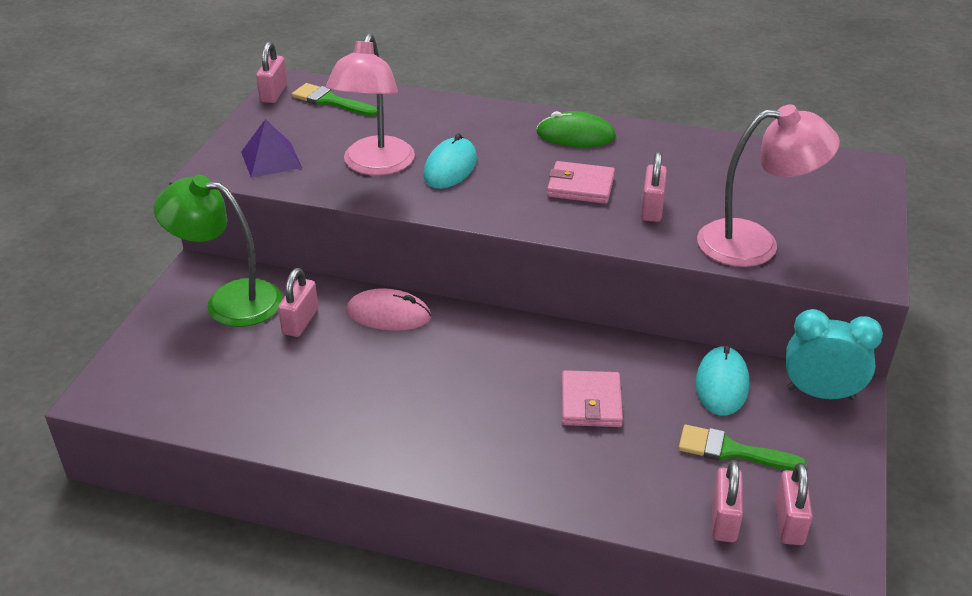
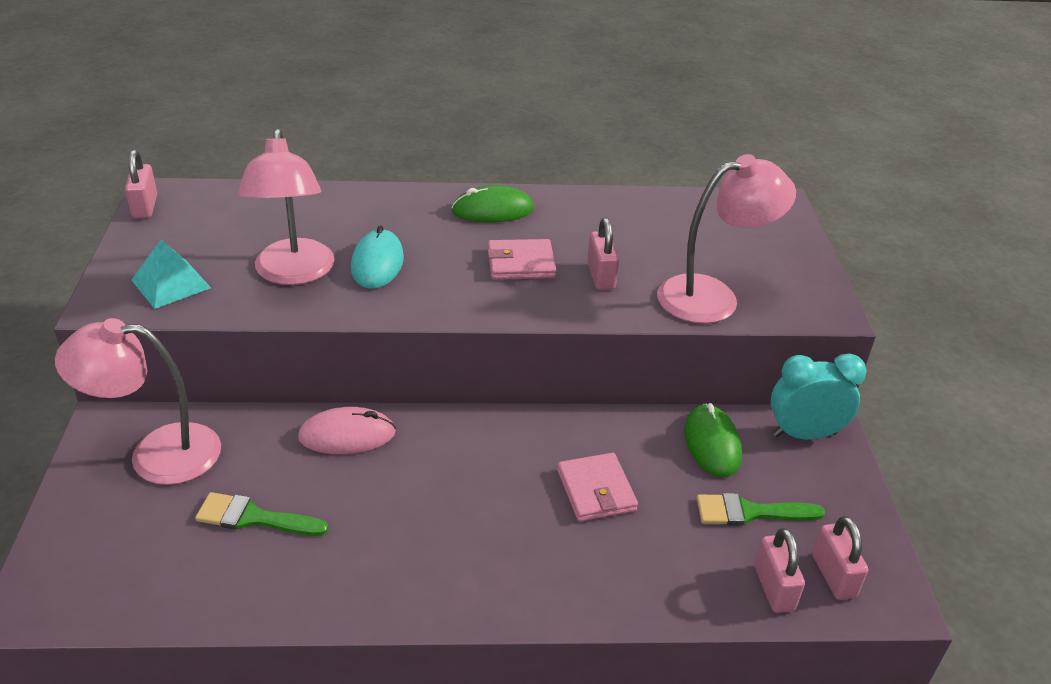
camera: 20 degrees left, 0 degrees up
green lamp [154,175,282,327] -> pink lamp [55,318,221,485]
purple pyramid [241,119,302,178] -> turquoise pyramid [131,240,211,309]
pink padlock [278,268,318,337] -> none
green brush [292,83,377,116] -> green brush moved to [195,492,329,536]
turquoise mouse [696,345,749,416] -> green mouse [685,403,742,477]

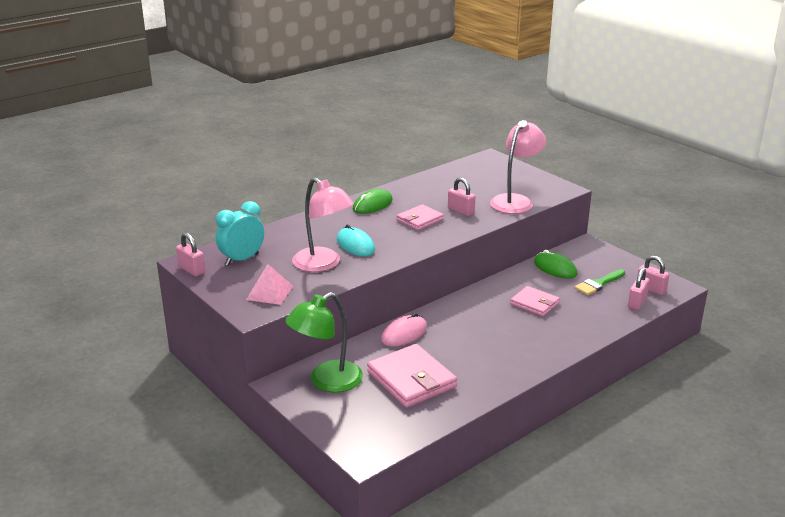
camera: 35 degrees left, 10 degrees down
pink lamp [55,318,221,485] -> green lamp [285,292,363,392]
turquoise pyramid [131,240,211,309] -> pink pyramid [246,264,293,305]
green brush [195,492,329,536] -> pink wallet [367,344,457,408]
pink padlock [754,528,805,613] -> pink padlock turned 75 degrees clockwise [628,268,650,310]
turquoise clock [770,353,867,440] -> turquoise clock moved to [216,201,264,266]

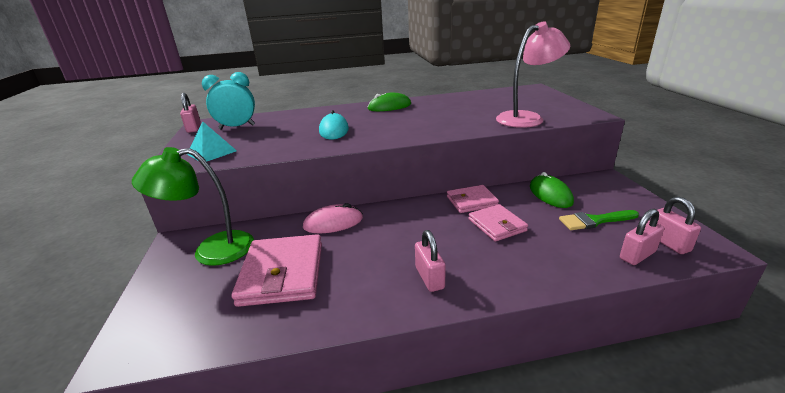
camera: 30 degrees right, 0 degrees up
pink pyramid [246,264,293,305] -> turquoise pyramid [187,121,237,161]
pink lamp [292,177,354,272] -> none
pink wallet [397,204,444,230] -> pink wallet moved to [447,185,499,213]
pink padlock [448,177,475,217] -> pink padlock moved to [415,230,446,292]

